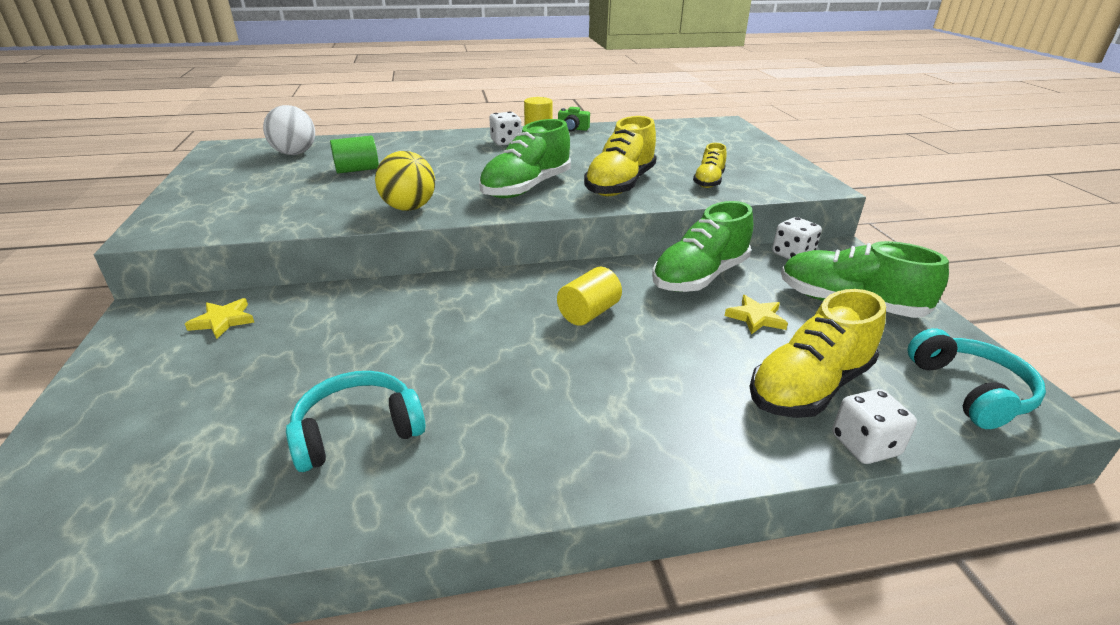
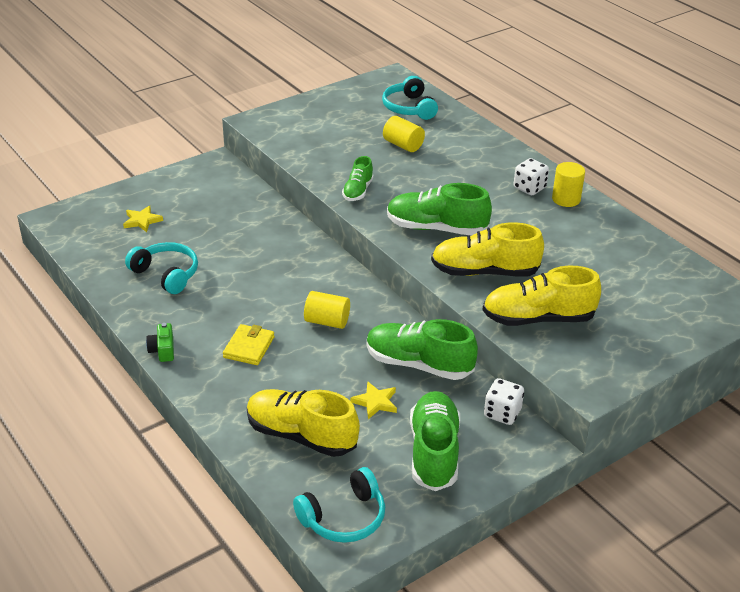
camera: 65 degrees right, 5 degrees up
yellow star [185,298,254,339] -> yellow star moved to [123,206,163,232]
white ball [263,105,315,155] -> turquoise headphones [382,76,438,120]
green cylinder [330,136,379,174] -> yellow cylinder [383,116,425,152]
yellow ball [375,151,435,211] -> green shoe [342,156,374,201]
green camera [558,107,590,132] -> green camera moved to [146,323,174,362]
yellow shoe [693,143,727,188] -> yellow shoe [483,266,601,326], size x1.78
white dice [832,389,917,464] -> none
none -> yellow wallet [223,324,275,365]

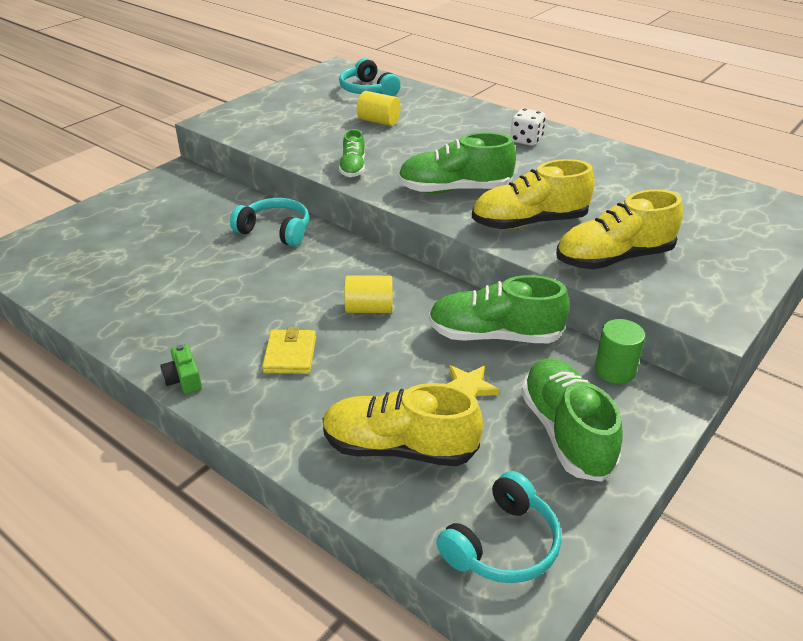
camera: 15 degrees left, 0 degrees up
yellow star [123,206,163,232] -> none
turquoise headphones [125,242,198,294] -> turquoise headphones moved to [230,198,309,247]
white dice [484,378,524,425] -> green cylinder [595,319,645,384]
yellow cylinder [552,162,585,207] -> none

